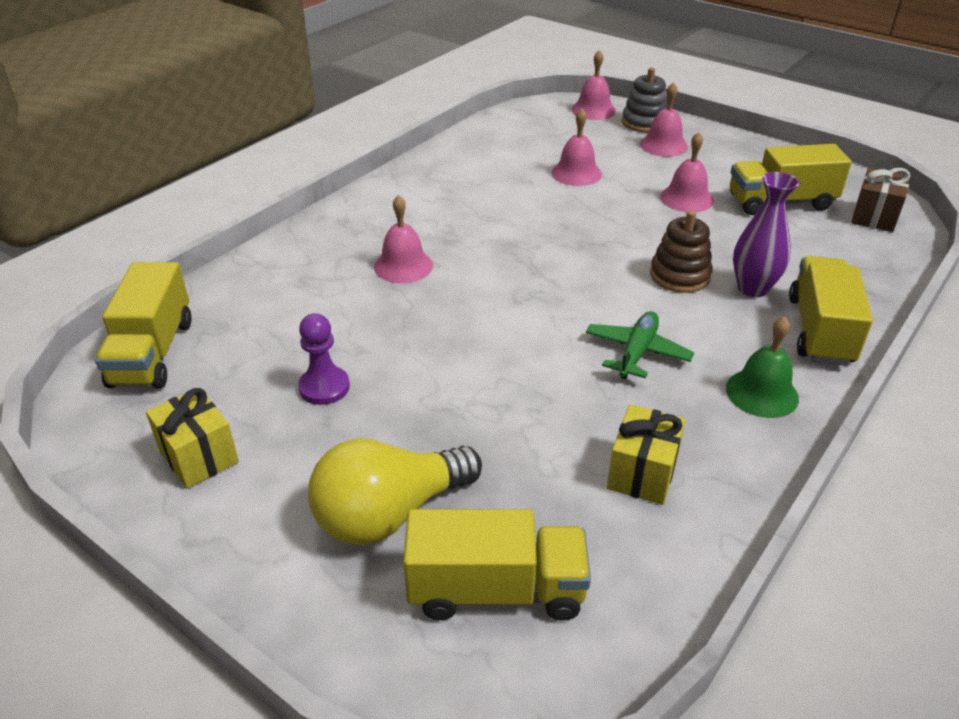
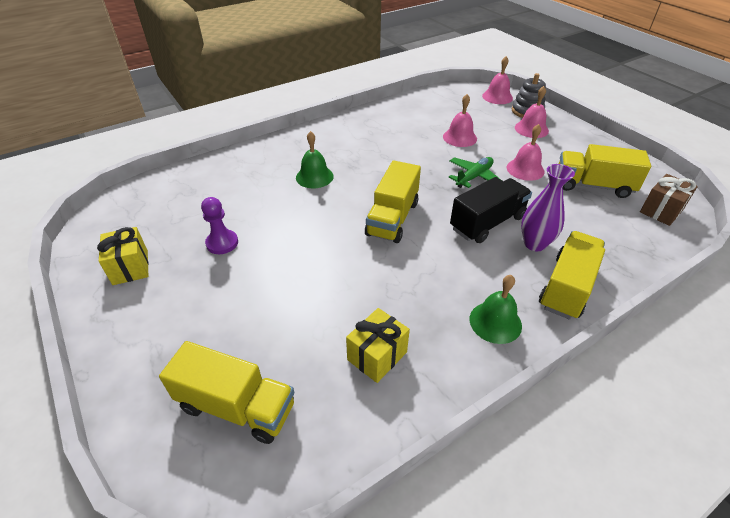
camera: 20 degrees right, 5 degrees up
yellow truck [95,262,192,388] -> yellow truck moved to [365,161,421,243]
yellow light bulb [308,438,482,545] -> none
pink bell [374,195,433,283] -> green bell [296,131,334,188]
green plane [586,311,694,379] -> green plane moved to [448,157,501,188]
brown stacking toy [650,211,713,293] -> black truck [450,177,532,243]

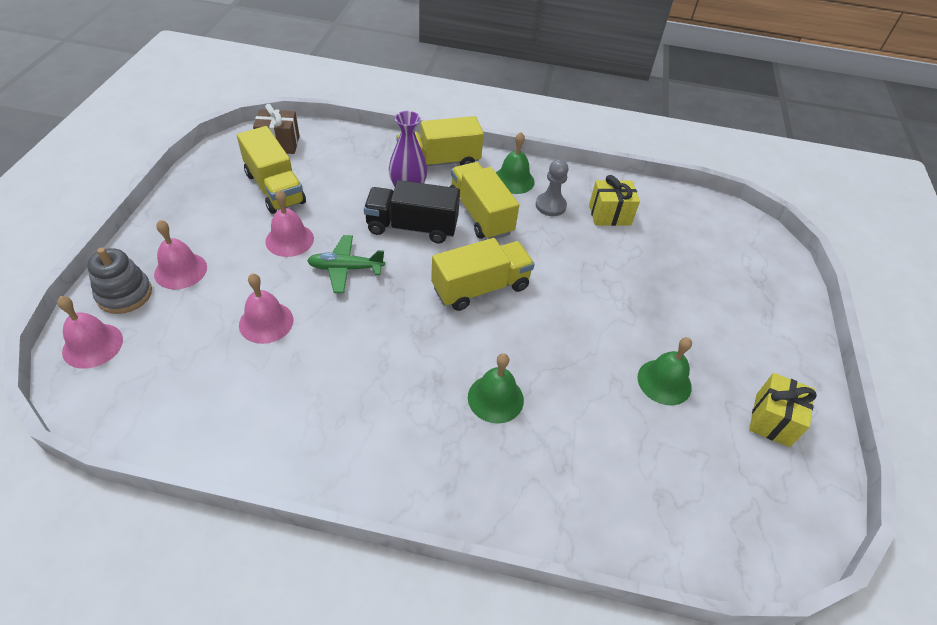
camera: 140 degrees left, 5 degrees up
yellow truck [159,341,294,444] -> yellow truck moved to [450,162,519,239]
purple pawn [201,197,238,254] -> green bell [637,337,692,405]
none -> grey pawn [536,159,569,216]

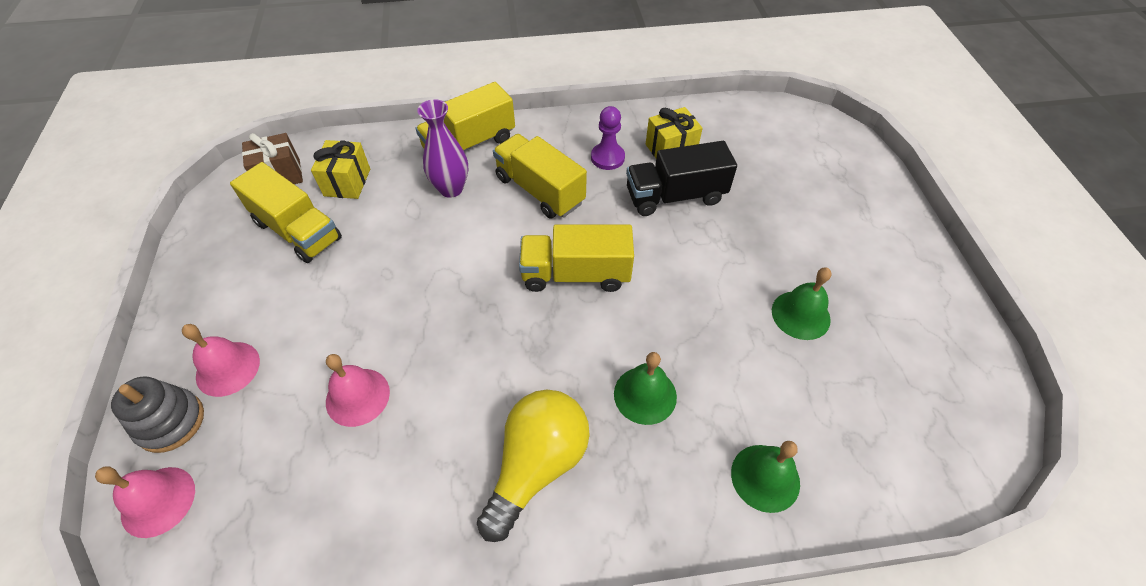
camera: 15 degrees left, 5 degrees up
pink bell [265,190,314,257] -> none
green plane [307,235,385,293] -> none
black truck [364,180,460,243] -> black truck moved to [626,141,737,216]
yellow truck [431,238,535,311] -> yellow truck turned 135 degrees counterclockwise [519,224,634,292]
green bell [496,132,535,194] -> green bell moved to [731,441,800,513]
grey pawn [536,159,569,216] -> purple pawn [591,106,625,170]
yellow gift [749,373,816,447] -> yellow gift moved to [311,140,370,199]
none -> yellow light bulb [477,390,590,542]

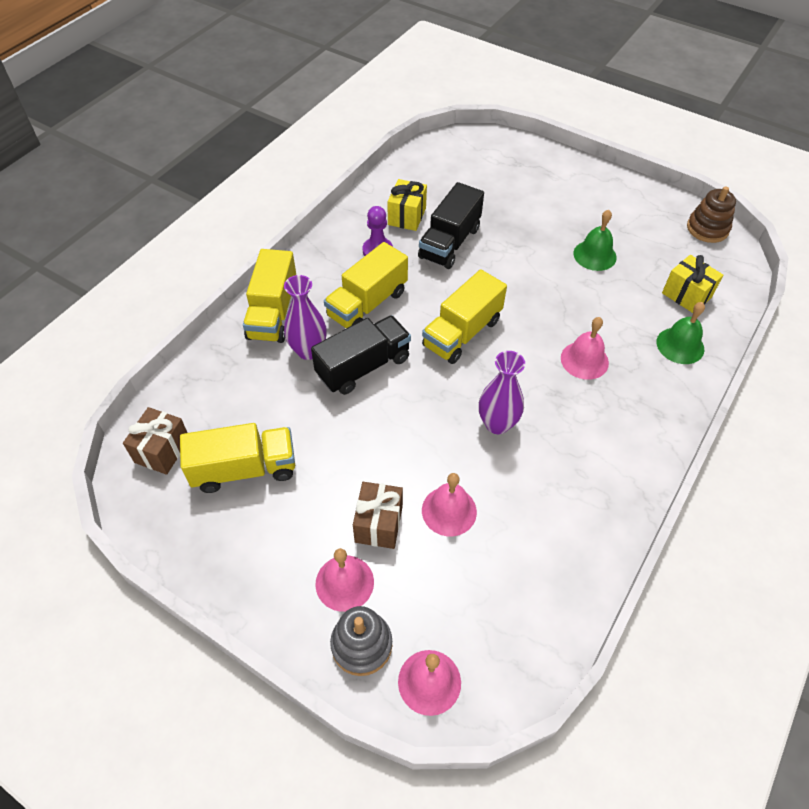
camera: 50 degrees left, 0 degrees up
yellow gift [311,140,370,199] -> yellow gift moved to [662,255,723,313]
yellow light bulb [477,390,590,542] -> none
yellow truck [493,134,587,219] -> yellow truck turned 45 degrees counterclockwise [324,242,408,328]
green bell [614,352,677,425] -> pink bell [561,317,609,380]
none -> black truck [311,315,411,395]
none -> brown gift [353,482,403,549]
none -> purple vase [479,351,525,434]
none -> brown stacking toy [687,186,736,243]

